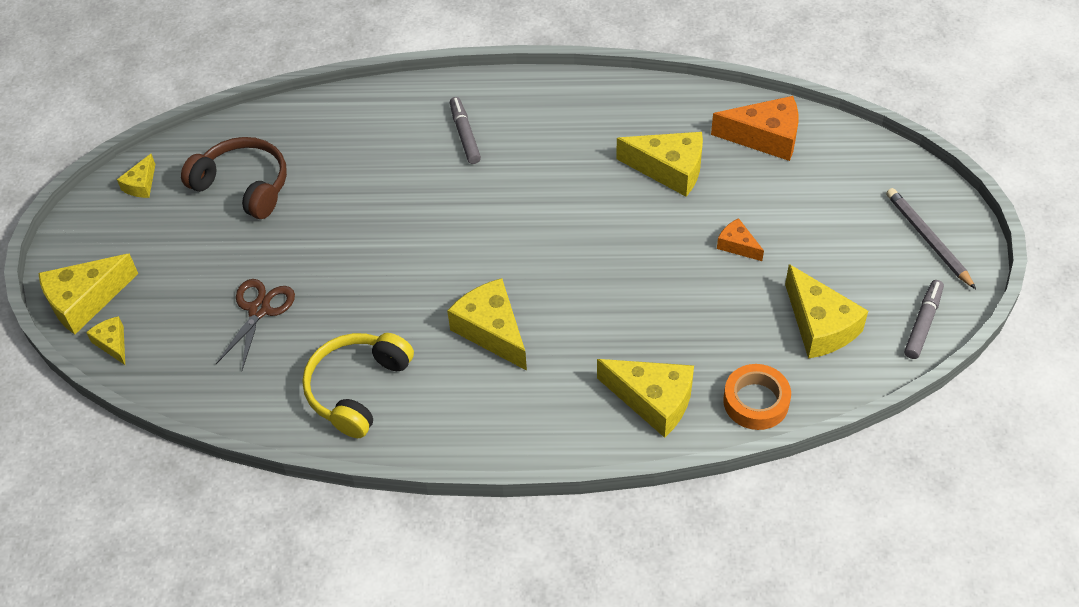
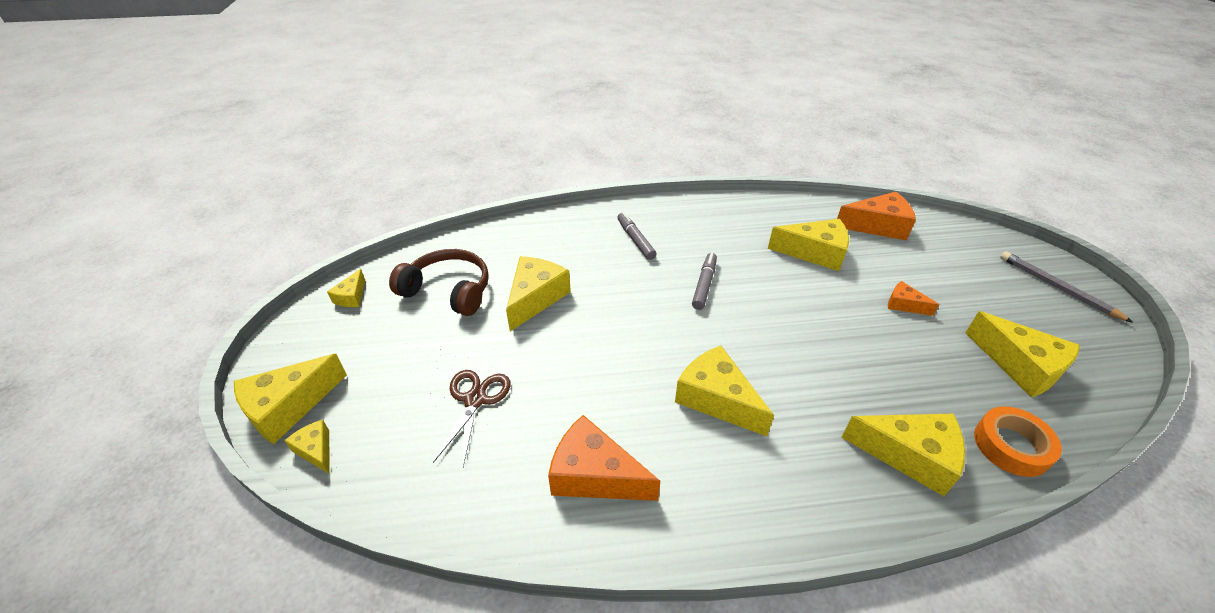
camera: 10 degrees left, 10 degrees down
yellow headphones [302,333,414,438] -> orange cheese [548,415,660,501]
grey marker [904,280,944,359] -> grey marker moved to [692,253,717,310]
none -> yellow cheese [506,256,571,331]

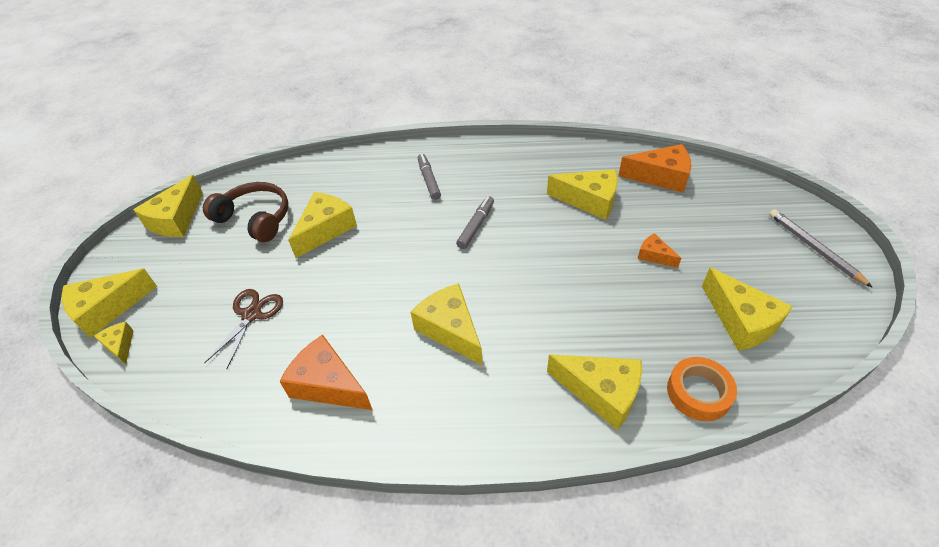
camera: 10 degrees right, 5 degrees up
yellow cheese [327,269,365,307] -> yellow cheese [133,175,203,237], size x1.89

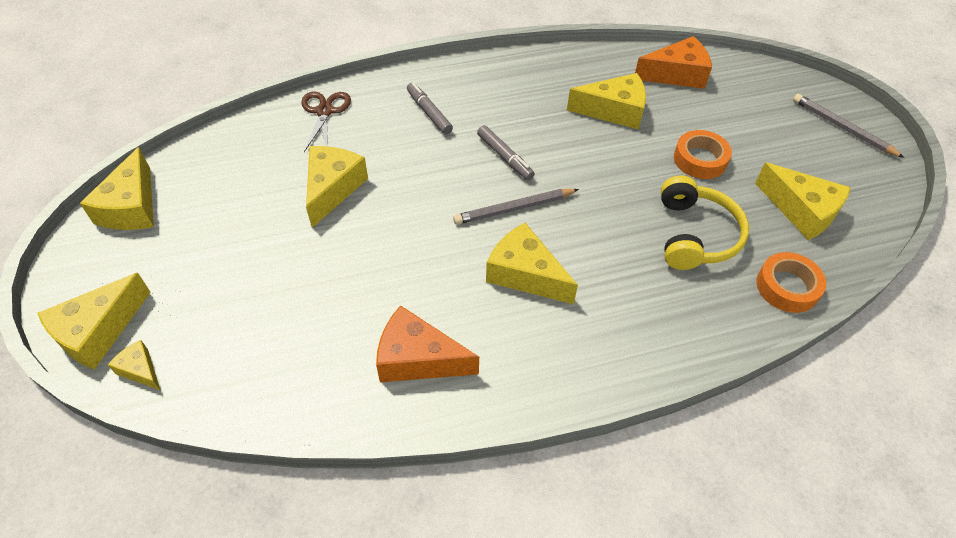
camera: 20 degrees left, 5 degrees up
brown headphones [203,182,288,242] -> none
brown scissors [204,289,283,368] -> brown scissors moved to [301,92,351,152]
grey marker [456,196,494,249] -> grey marker turned 135 degrees clockwise [477,125,535,180]
yellow cheese [547,354,642,430] -> none
orange cheese [638,233,681,268] -> orange tape [674,130,732,179]
none -> grey pencil [453,189,579,225]
none -> yellow headphones [661,176,749,270]

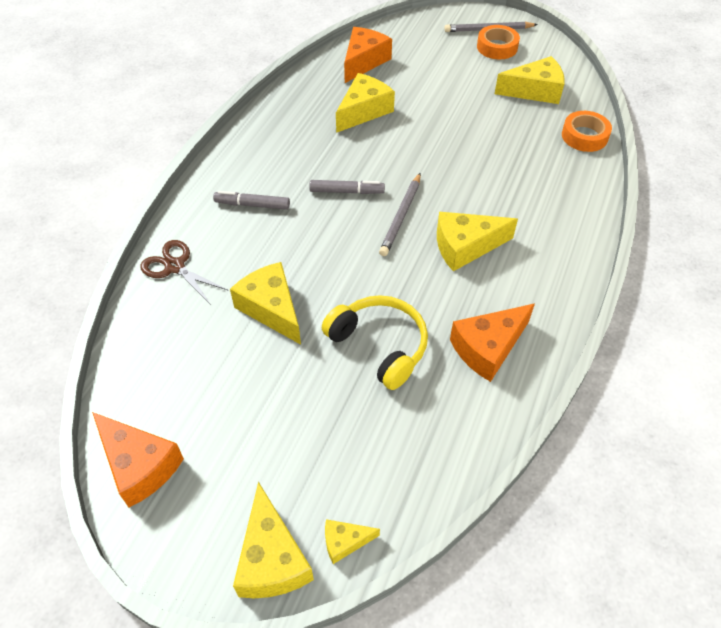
camera: 50 degrees left, 0 degrees up
yellow cheese [80,147,154,230] -> orange cheese [92,412,184,507]
yellow headphones [661,176,749,270] -> yellow headphones moved to [322,295,428,390]
orange tape [674,130,732,179] -> orange tape moved to [477,25,520,59]

